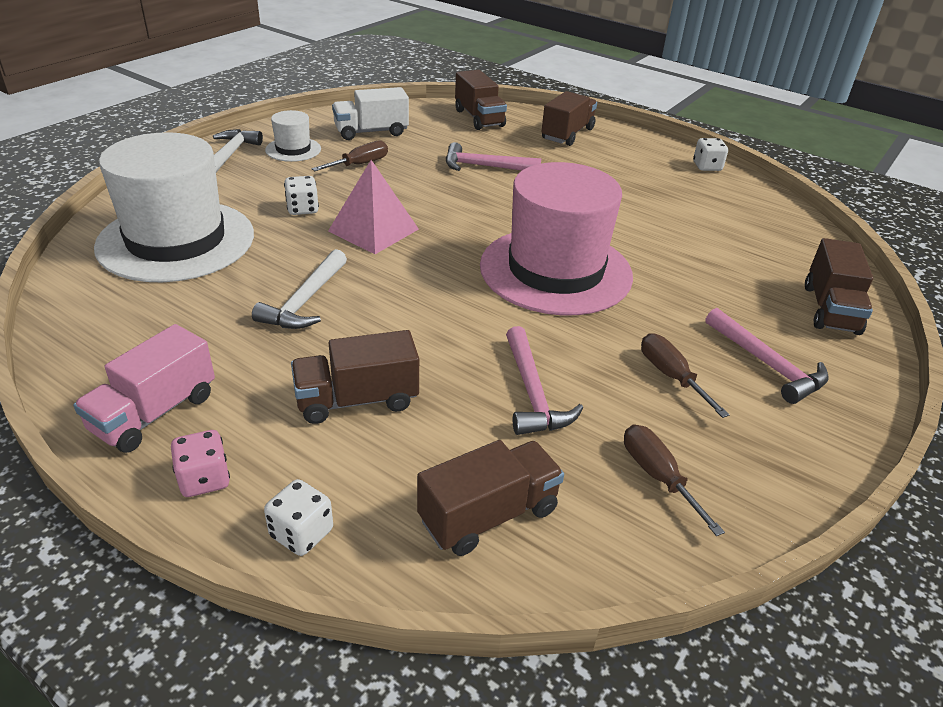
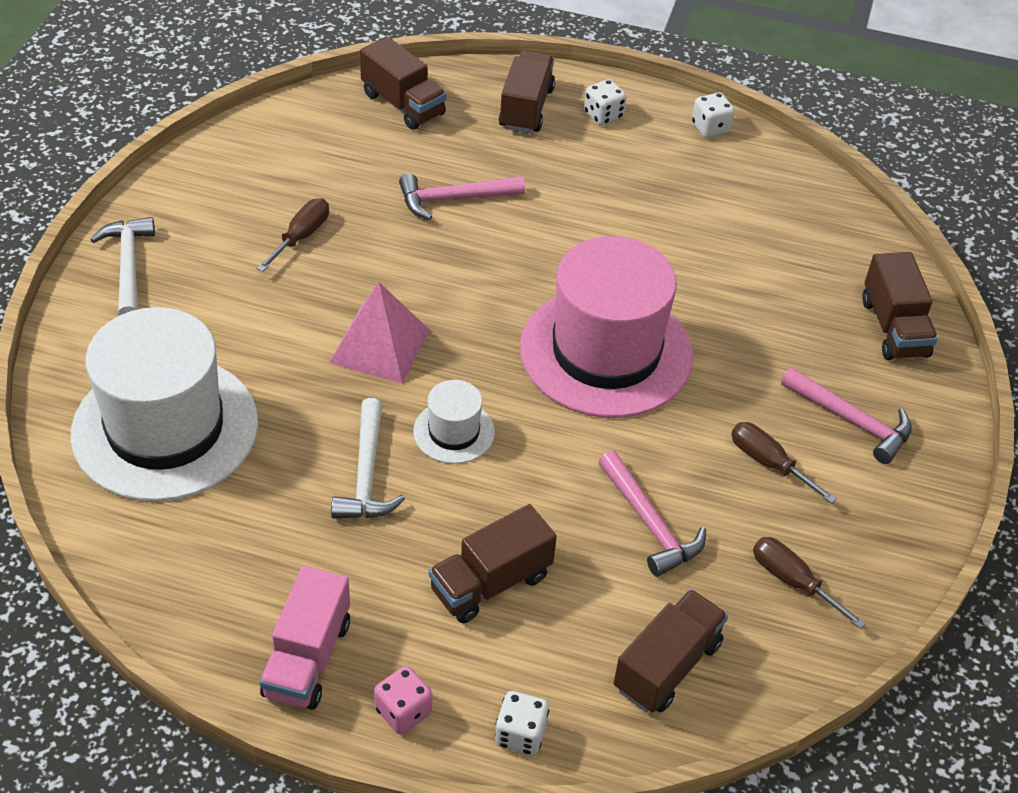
camera: 20 degrees left, 10 degrees up
white hat [265,110,321,162] -> white hat moved to [413,380,495,464]
white dice [284,176,319,215] -> white dice moved to [584,79,627,126]
white truck [332,87,409,140] -> none

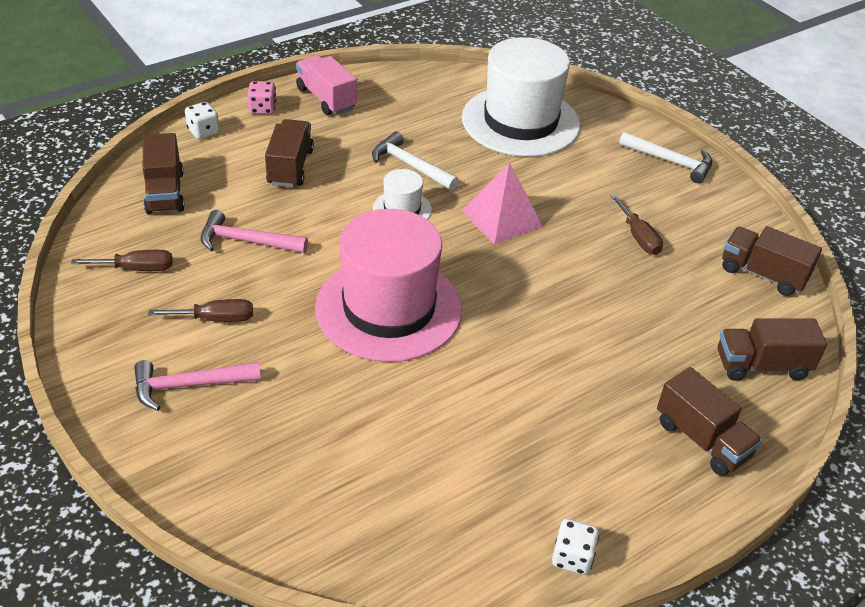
camera: 130 degrees right, 5 degrees down
pink hammer [399,174,525,220] -> none
white dice [584,79,627,126] -> none
brown truck [862,252,938,360] -> brown truck moved to [722,226,822,296]

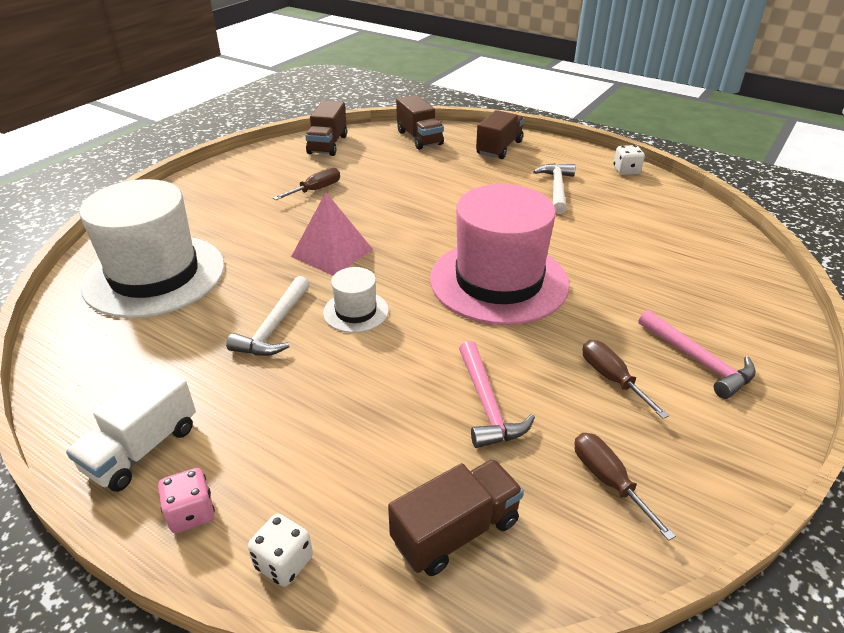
camera: 110 degrees left, 5 degrees down
brown truck [265,119,314,187] -> none
pink truck [296,55,357,115] -> white truck [66,366,196,492]
white hammer [619,132,712,183] -> white hammer moved to [533,163,575,214]

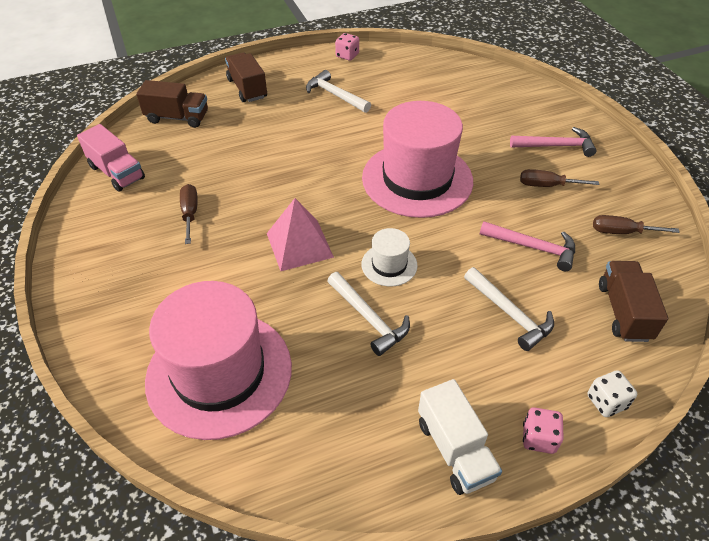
camera: 55 degrees left, 10 degrees up
white hat [79,179,225,318] -> pink hat [145,281,292,440]
brown truck [305,101,347,156] -> pink truck [77,124,145,192]
white dice [613,145,645,175] -> pink dice [335,33,359,61]
none -> white hammer [464,267,554,351]

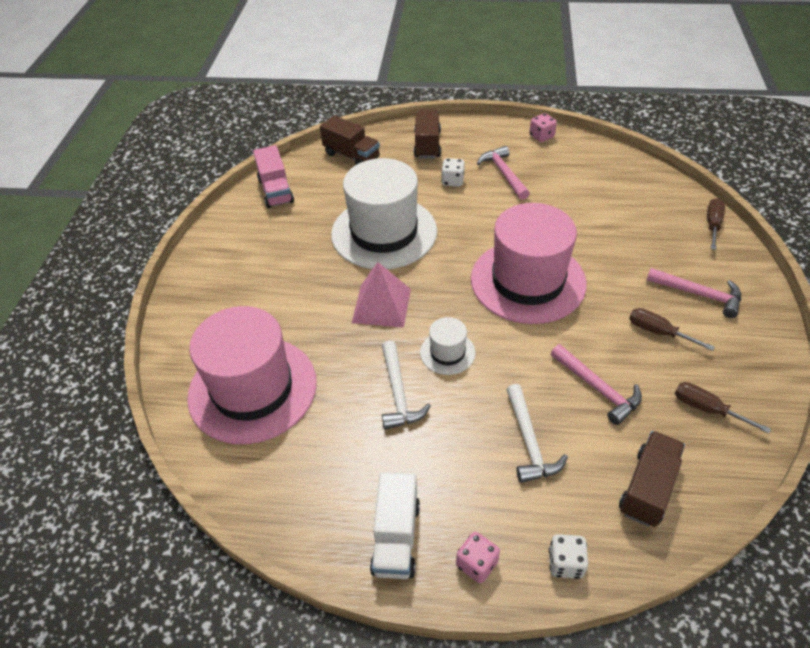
camera: 30 degrees right, 0 degrees up
brown screwdriver [180,184,198,244] -> brown screwdriver moved to [707,198,725,250]
white hammer [306,70,371,113] -> pink hammer [477,146,530,200]
none -> white hat [331,158,437,269]
none -> white dice [441,158,465,187]

